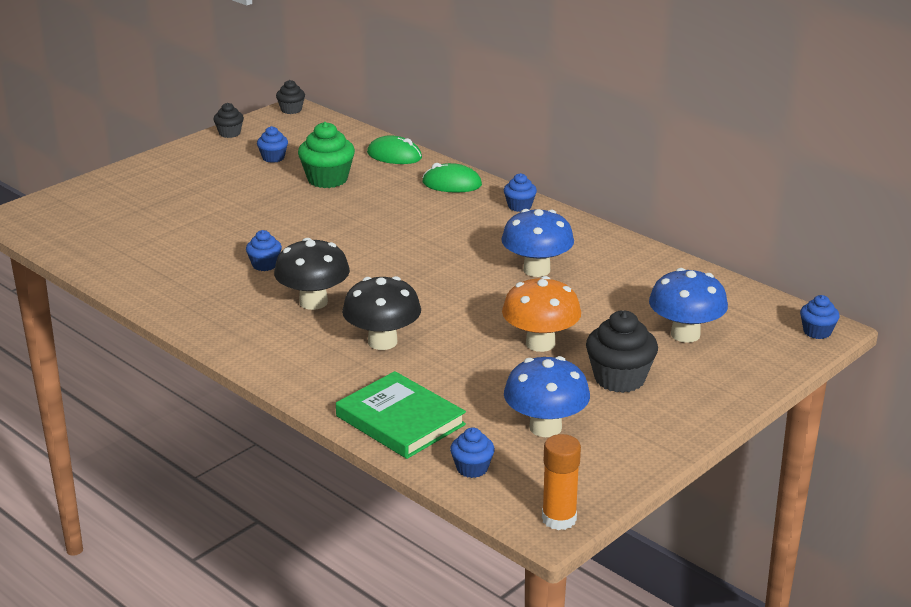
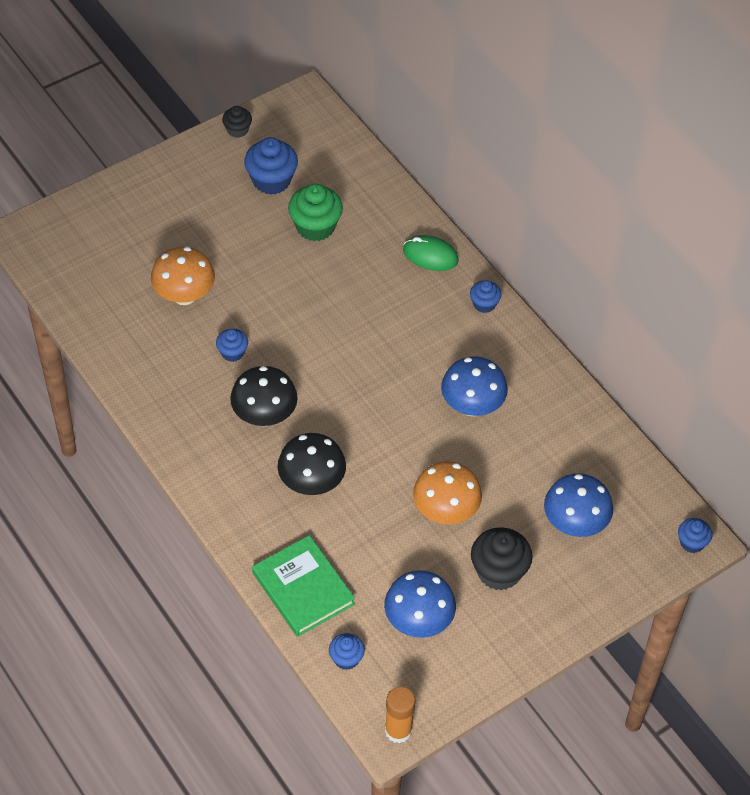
camera: 10 degrees right, 25 degrees up
blue cupcake [257,126,288,163] -> blue cupcake [244,137,298,195], size x1.76
black cupcake [276,80,305,114] -> none
green mouse [367,135,422,164] -> none
none -> orange mushroom [151,247,215,305]

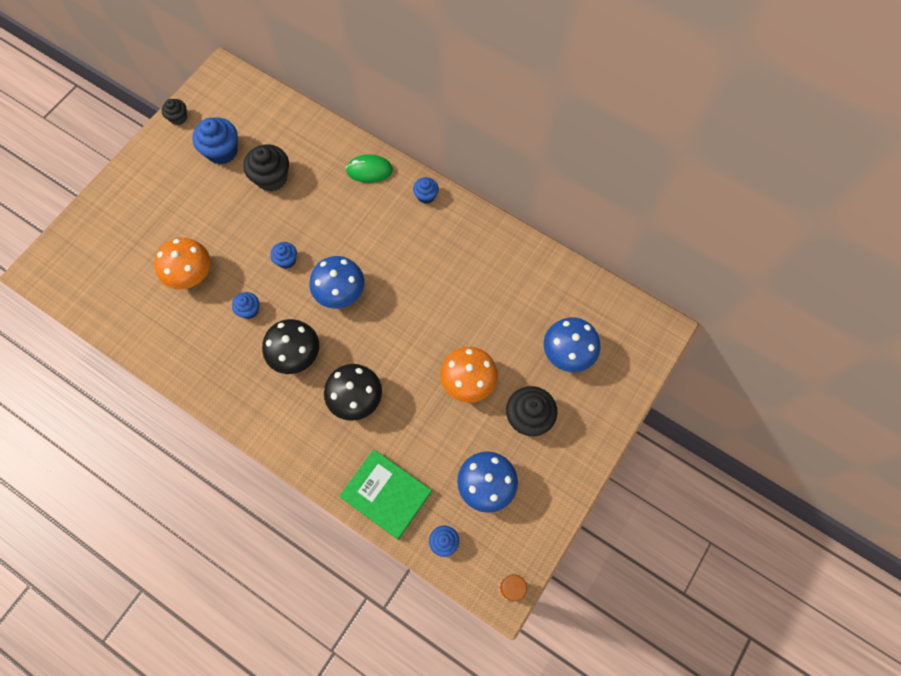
camera: 20 degrees left, 15 degrees up
green cupcake [288,184,343,241] -> black cupcake [243,144,289,191]
blue mushroom [441,356,508,416] -> blue mushroom moved to [309,256,365,309]
blue cupcake [678,518,712,553] -> blue cupcake moved to [270,242,297,269]

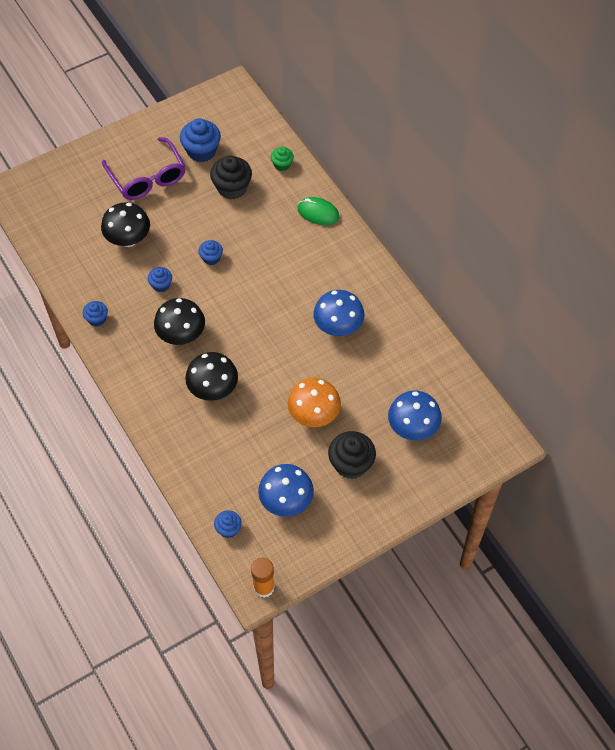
camera: 25 degrees right, 10 degrees down
orange mushroom [154,238,211,290] -> black mushroom [101,202,150,247]
black cupcake [162,99,187,125] -> none
blue mushroom [309,256,365,309] -> blue mushroom moved to [313,290,365,336]
green book [340,449,432,539] -> none
blue cupcake [413,177,439,204] -> blue cupcake moved to [83,301,108,327]
none -> purple glasses [102,137,185,200]
none -> green cupcake [271,147,294,171]

